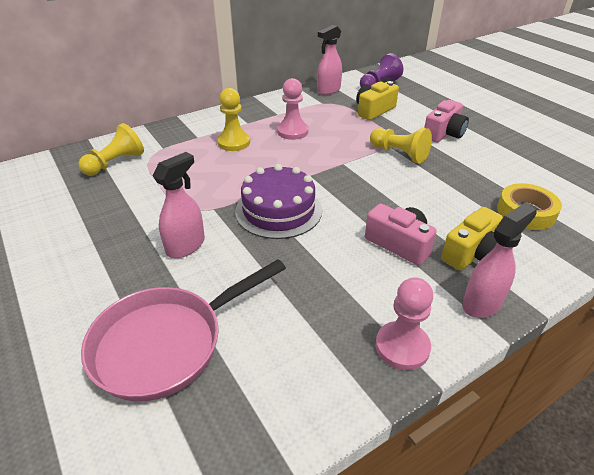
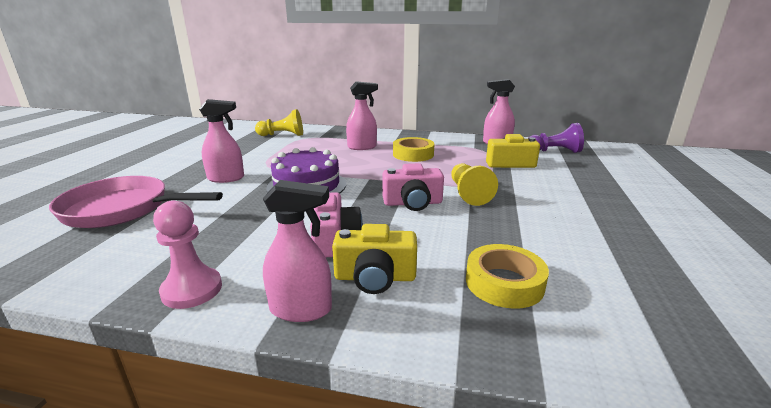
camera: 45 degrees right, 15 degrees down
yellow pawn [217,88,250,151] -> pink spray bottle [346,81,378,150]
pink pawn [277,78,308,140] -> yellow tape [393,137,435,162]
pink camera [424,100,469,143] -> pink camera moved to [382,163,444,211]

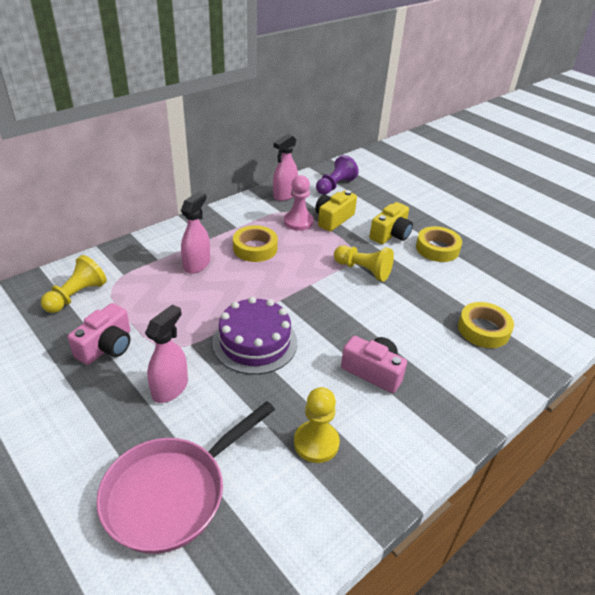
camera: 55 degrees left, 15 degrees up
pink pawn [153,201,222,309] -> pink pawn moved to [284,175,314,231]
pink spray bottle [263,180,332,322] -> none
yellow camera [332,224,417,294] -> yellow camera moved to [369,202,413,244]
pink camera [382,163,444,211] -> pink camera moved to [68,303,131,365]
none -> yellow pawn [294,387,340,463]
none -> yellow tape [416,226,462,262]

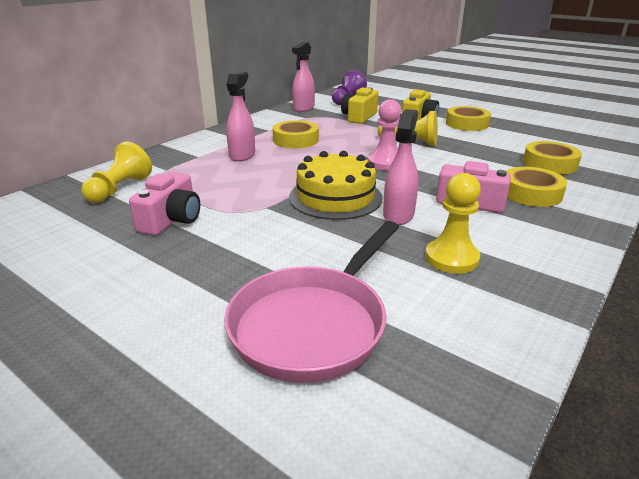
camera: 10 degrees left, 10 degrees down
pink spray bottle [145,304,188,403] -> pink spray bottle moved to [383,109,419,225]
purple cake [212,297,297,375] -> yellow cake [289,151,383,220]
pink pawn [284,175,314,231] -> pink pawn moved to [368,99,401,170]
none -> yellow tape [507,167,567,207]

